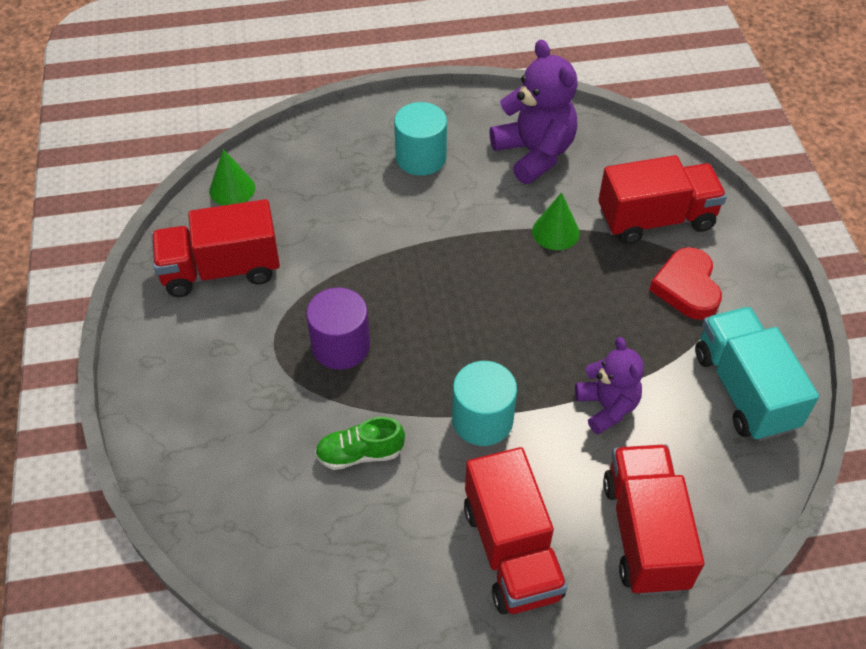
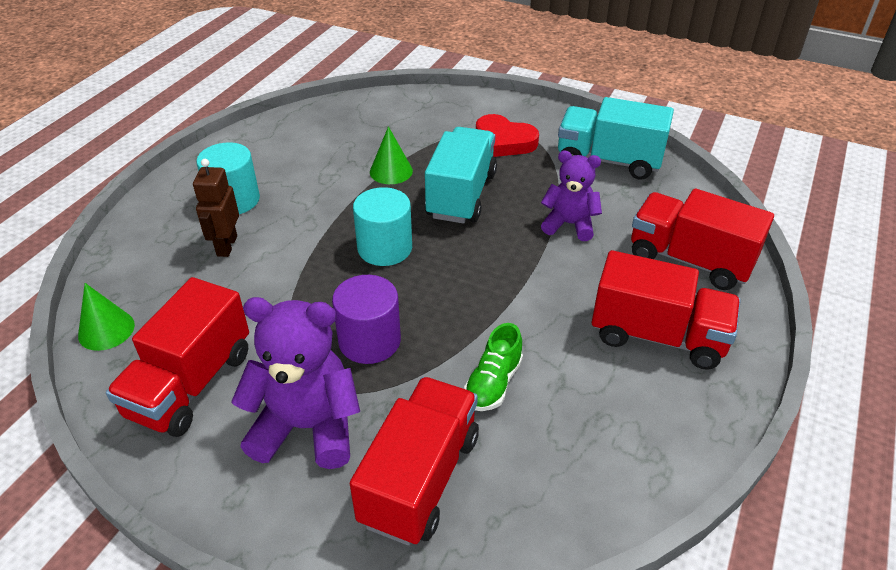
camera: 55 degrees left, 10 degrees down
turquoise cylinder [452,361,517,446] -> turquoise cylinder moved to [353,187,412,266]
purple teddy bear [490,40,578,184] -> purple teddy bear moved to [231,297,360,469]
red truck [598,155,727,244] -> red truck moved to [350,377,479,546]
none -> brown robot [193,159,239,257]
none -> turquoise truck [425,127,497,224]

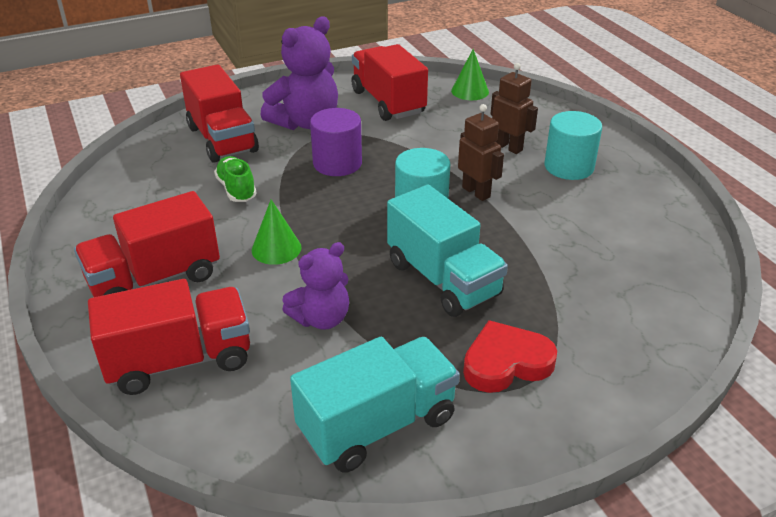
camera: 130 degrees right, 5 degrees down
green cone [370,126,413,184] -> green cone moved to [252,199,302,265]
none -> brown robot [458,104,504,201]

